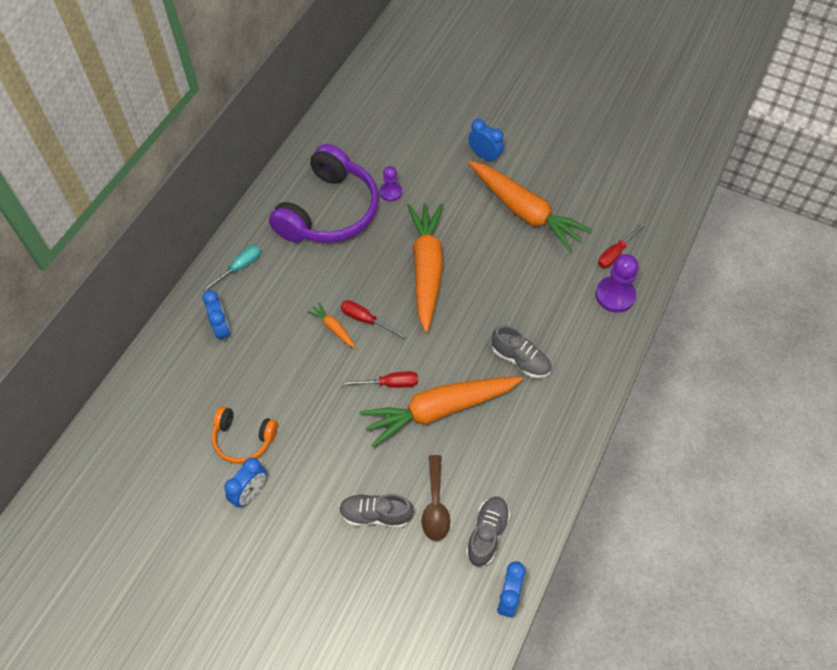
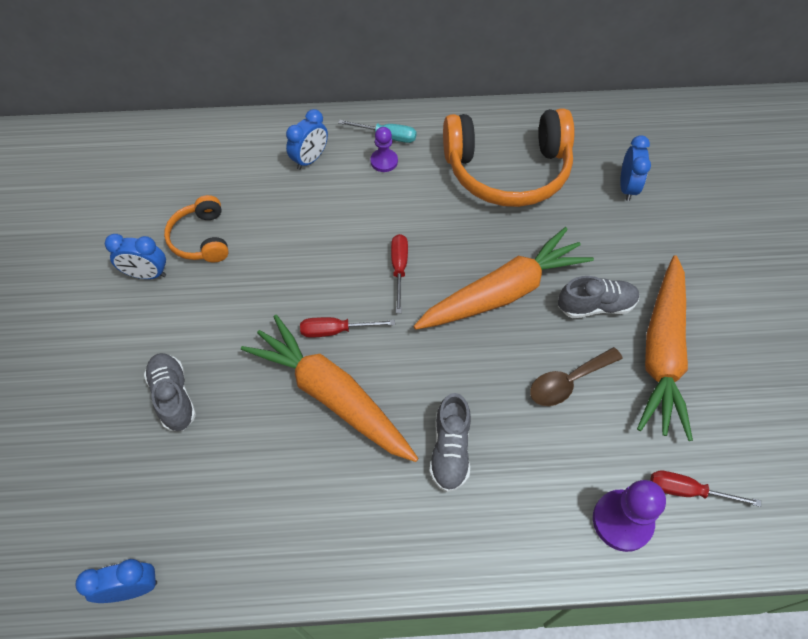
camera: 60 degrees right, 0 degrees up
purple headphones [269,144,379,243] -> orange headphones [443,108,575,207]
orange carrot [308,303,356,348] -> none
red screwdriver [342,371,418,388] -> red screwdriver turned 120 degrees clockwise [300,317,395,338]
purple pawn [380,166,402,201] -> purple pawn moved to [370,127,398,172]
brown spoon [422,455,450,541] -> brown spoon moved to [530,347,623,406]
grey shoe [466,496,510,566] -> grey shoe moved to [558,276,640,318]
blue clock [468,119,504,163] -> blue clock moved to [620,135,651,201]

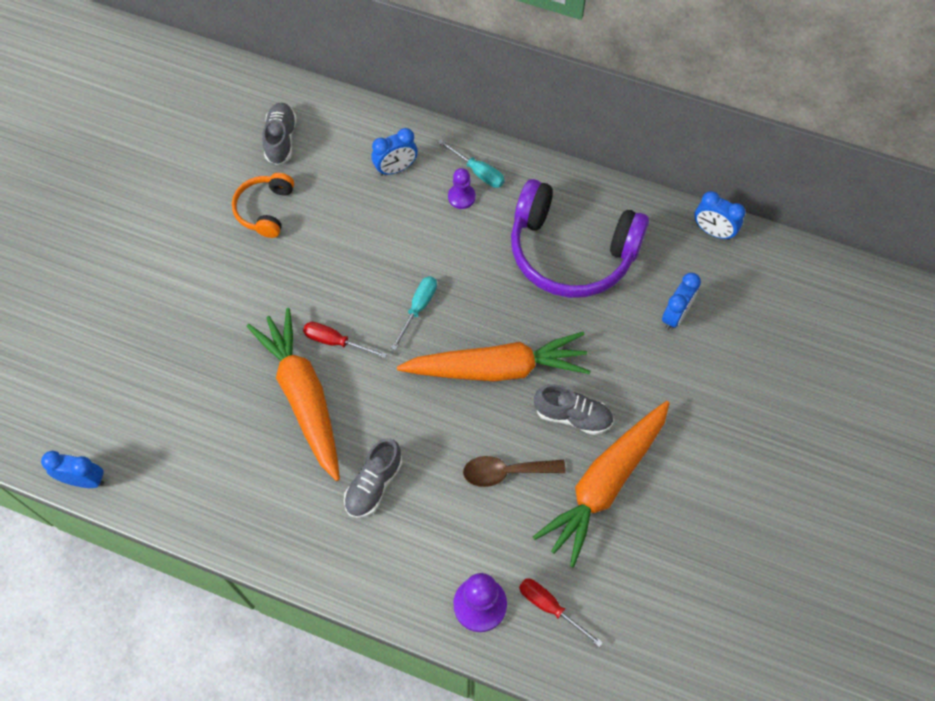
camera: 25 degrees right, 5 degrees up
blue clock [105,234,166,279] -> blue clock moved to [694,191,746,240]
grey shoe [144,353,196,431] -> grey shoe moved to [262,103,297,165]
red screwdriver [391,234,408,313] -> turquoise screwdriver [391,276,437,350]
orange headphones [443,108,575,207] -> purple headphones [511,179,649,298]

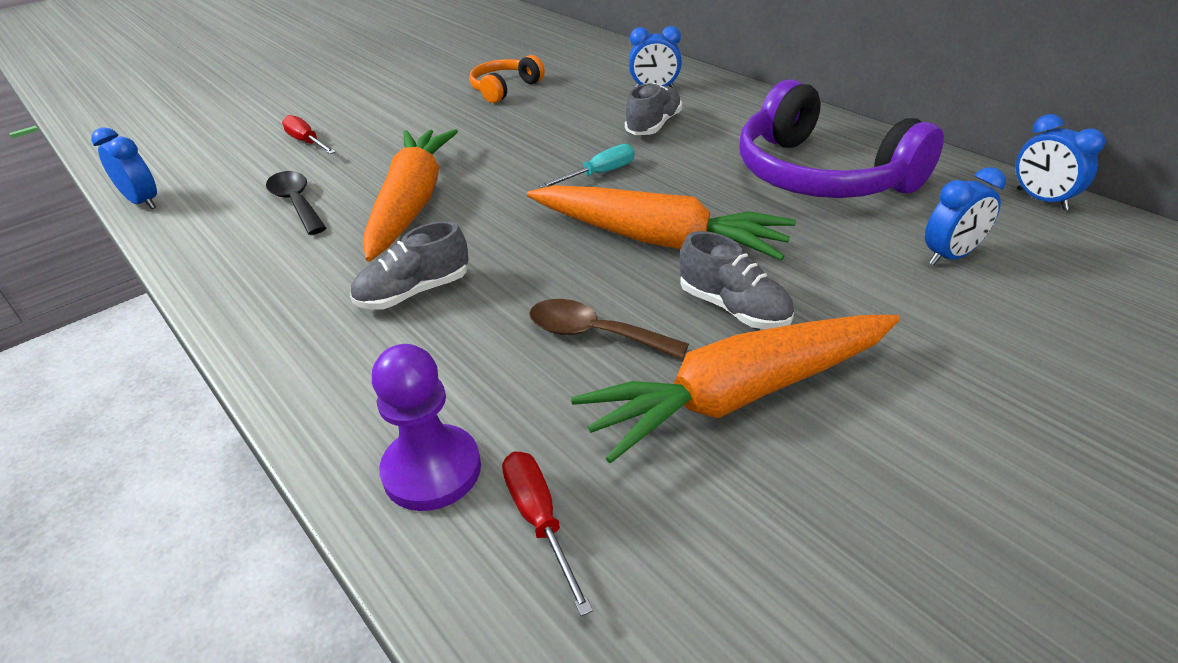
camera: 30 degrees right, 25 degrees down
grey shoe [262,103,297,165] -> grey shoe moved to [625,83,682,135]
red screwdriver [303,322,387,358] -> red screwdriver moved to [282,115,336,154]
turquoise screwdriver [438,139,505,188] -> none
purple pawn [448,168,476,209] -> none
none -> black spoon [266,171,326,235]

